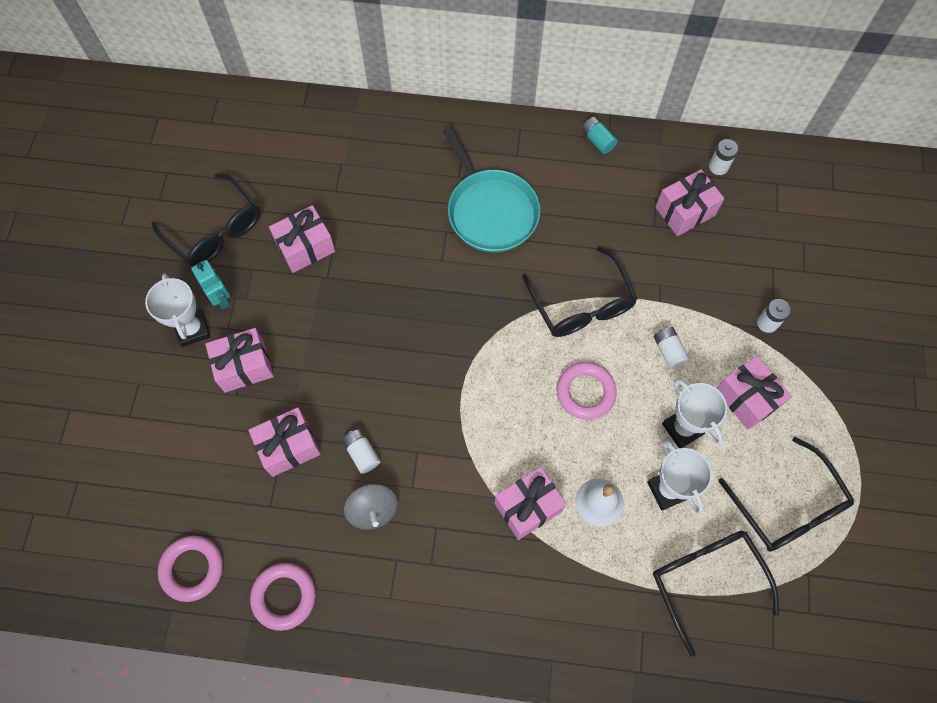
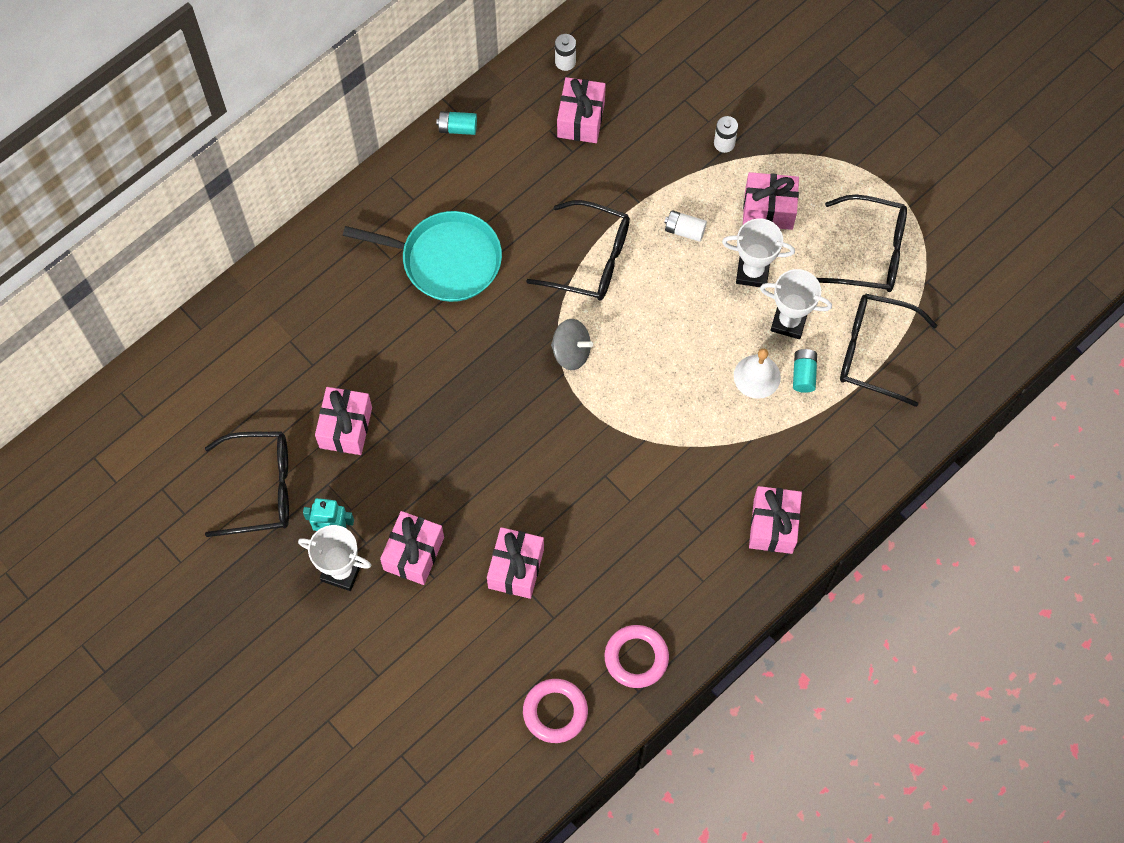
camera: 50 degrees left, 0 degrees up
white battery [342,429,380,474] -> none
grey spinning top [344,484,398,530] -> grey spinning top moved to [551,319,593,370]
pink gift [494,467,566,540] -> pink gift moved to [749,486,802,554]
pink ring [557,362,617,419] -> none
none -> turquoise battery [793,349,817,393]

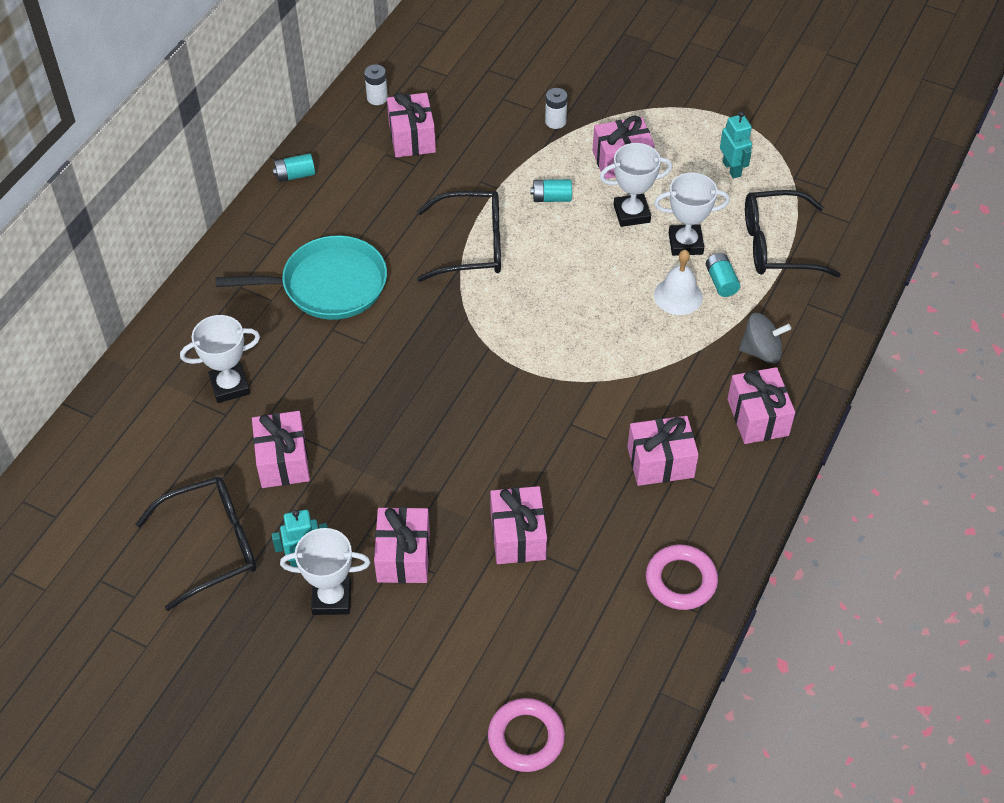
camera: 20 degrees left, 15 degrees down
pink ring [523,679,588,743] -> pink ring moved to [488,698,565,772]
grey spinning top [551,319,593,370] -> grey spinning top moved to [739,313,791,364]
white battery [664,210,707,242] -> turquoise battery [530,179,572,202]
black glasses [817,195,907,292] -> turquoise robot [720,111,752,179]
none -> white trophy [180,315,260,403]
none -> pink gift [627,416,699,486]

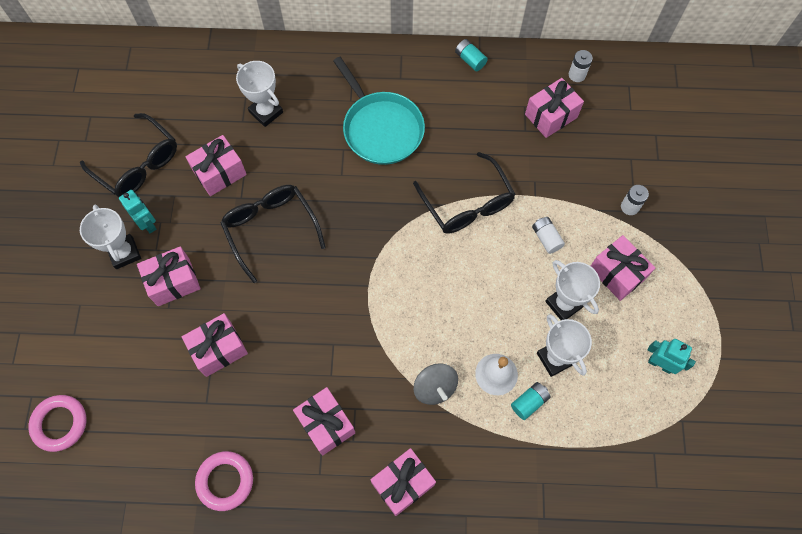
camera: 65 degrees right, 15 degrees up
turquoise battery [530,179,572,202] -> white battery [532,217,565,254]
turquoise robot [720,111,752,179] -> turquoise robot turned 105 degrees counterclockwise [647,339,696,374]
grey spinning top [739,313,791,364] -> grey spinning top moved to [414,363,458,405]
black glasses [745,190,841,277] -> black glasses moved to [221,185,326,283]

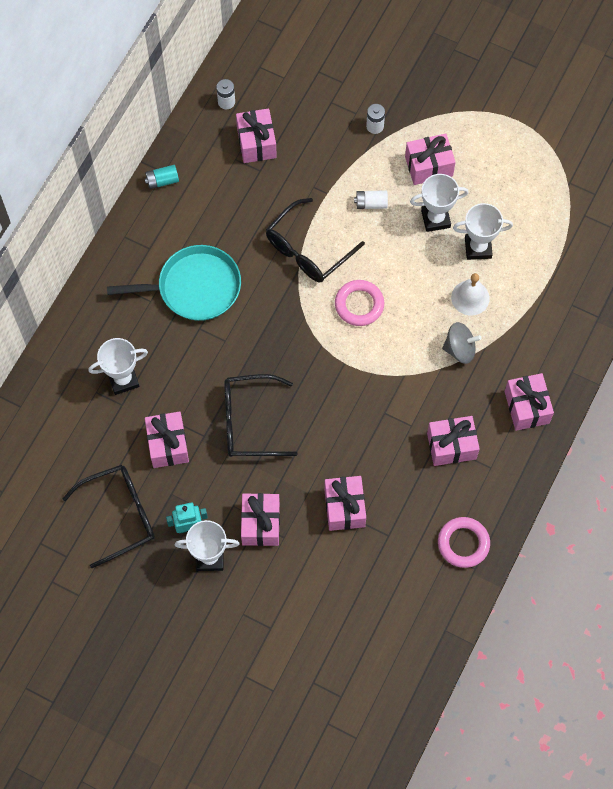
camera: 65 degrees left, 0 degrees up
pink ring [28,395,87,452] -> pink ring moved to [335,280,384,326]
black glasses [413,152,516,234] -> black glasses turned 135 degrees clockwise [266,198,365,282]
turquoise battery [511,382,551,420] -> none
turquoise robot [647,339,696,374] -> none

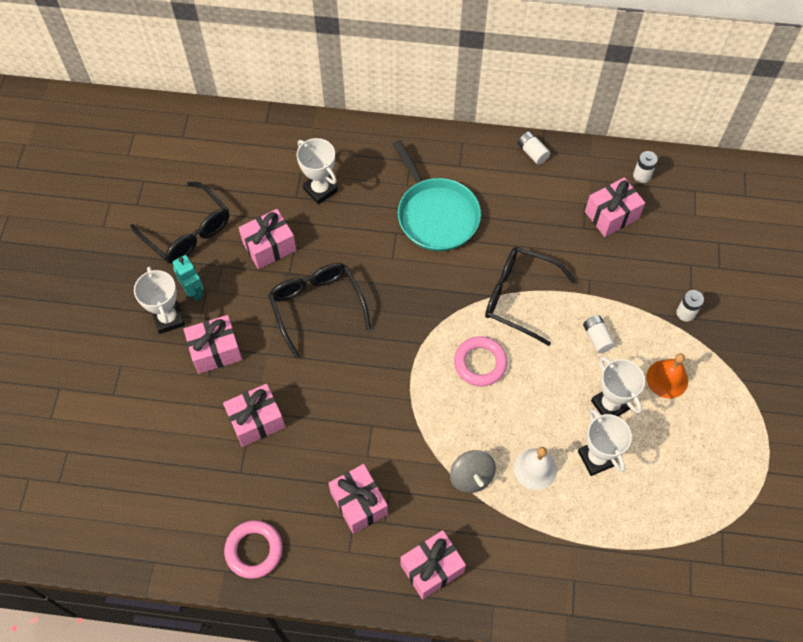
camera: 70 degrees right, 5 degrees down
turquoise battery [145,165,179,189] -> white battery [518,131,550,165]
pink gift [405,133,456,185] -> orange bell [646,353,688,398]

